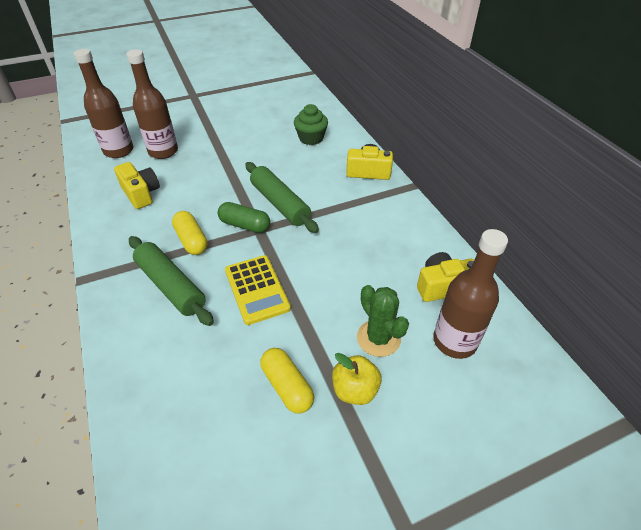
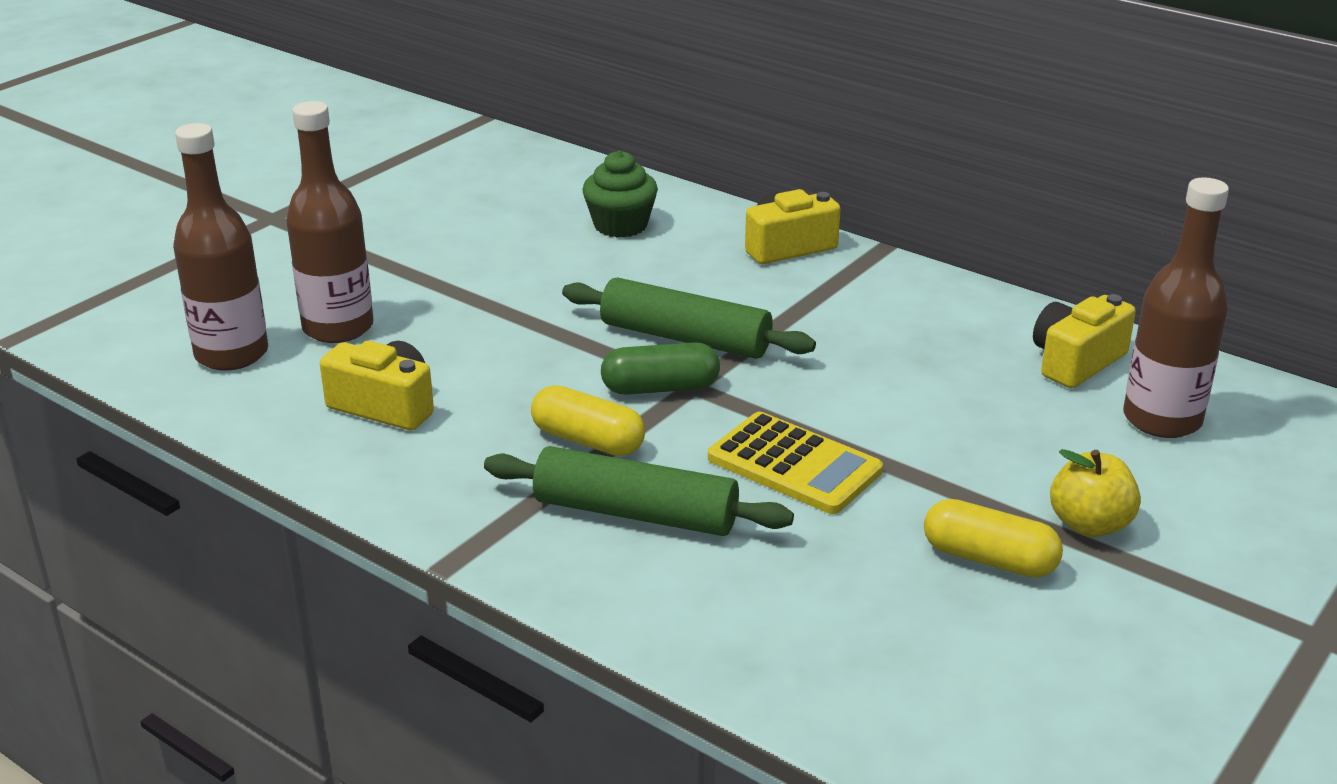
camera: 30 degrees left, 15 degrees down
green cactus [357,285,409,357] -> none

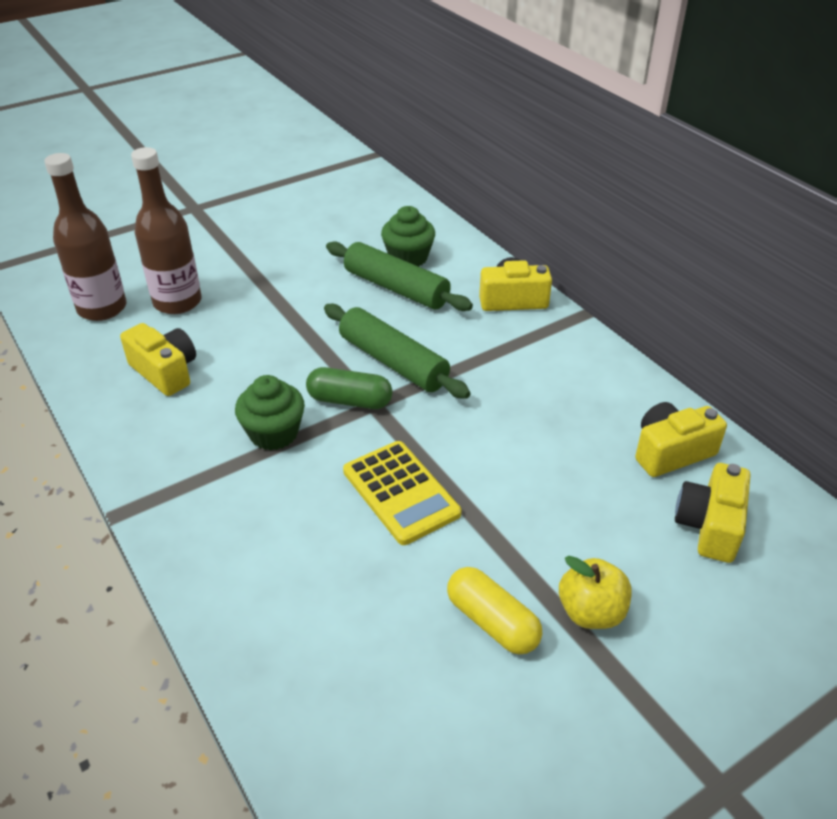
camera: 20 degrees right, 10 degrees up
green rolling pin [484,446,794,536] -> green rolling pin moved to [326,241,473,311]
yellow capsule [531,385,645,456] -> green cupcake [235,375,305,451]
brown bottle [1123,178,1229,438] -> yellow camera [675,463,751,563]

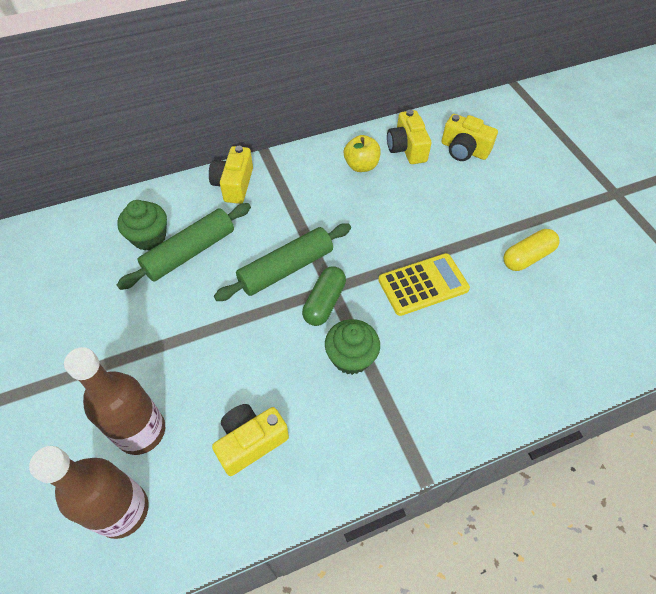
camera: 80 degrees left, 15 degrees up
yellow apple [559,556,631,629] -> yellow apple moved to [344,135,381,172]

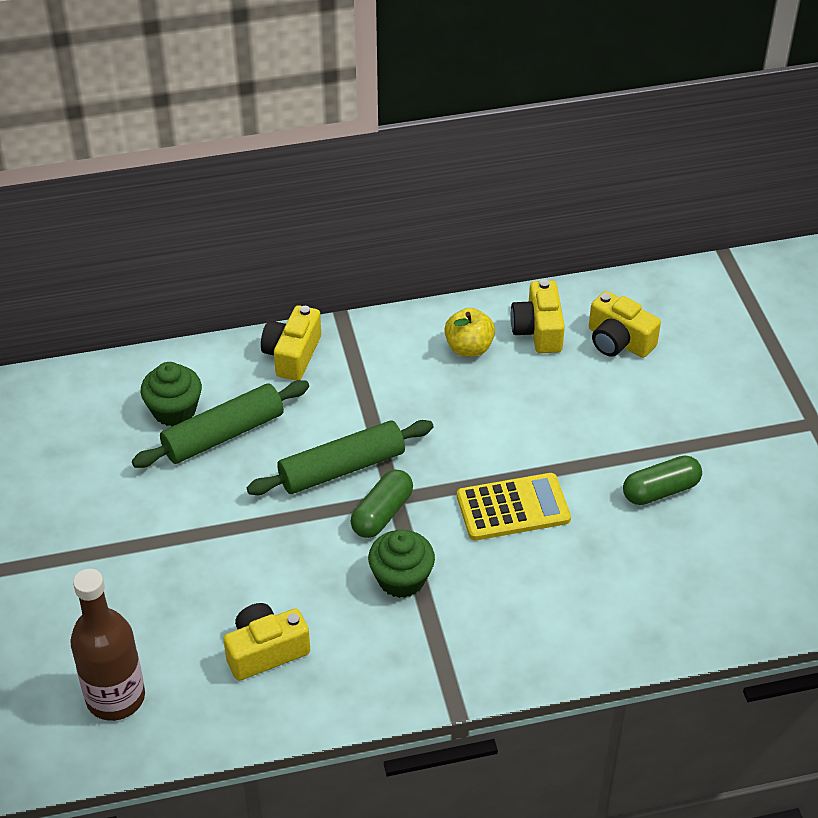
camera: 10 degrees right, 10 degrees down
brown bottle [64,347,165,455] -> none
yellow capsule [504,229,559,271] -> green capsule [623,456,702,505]

